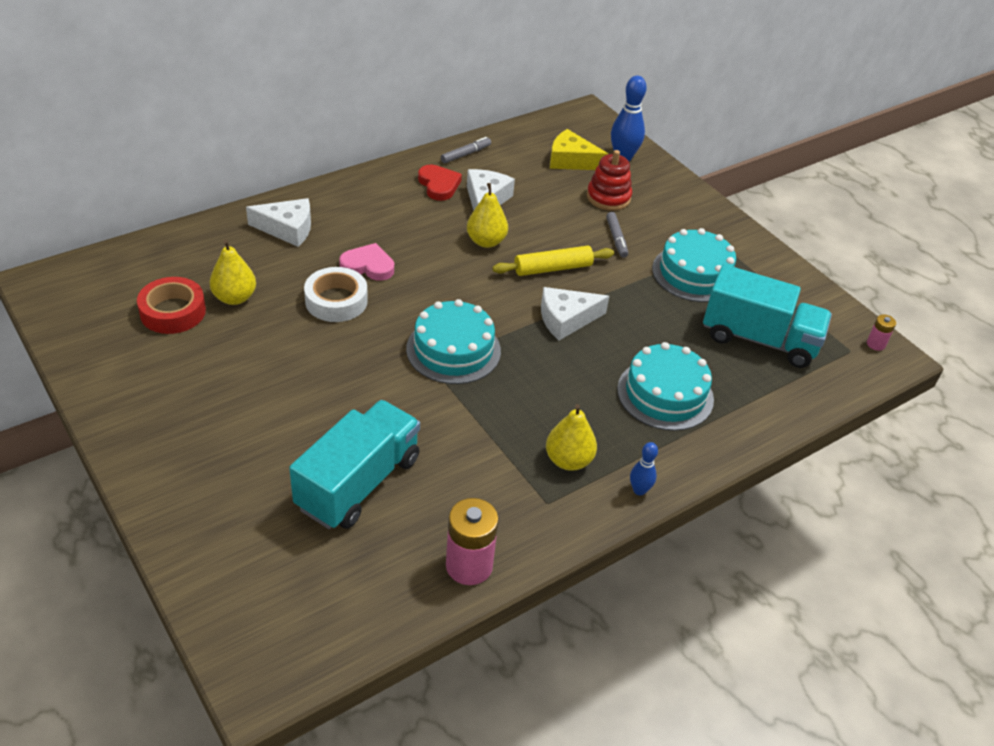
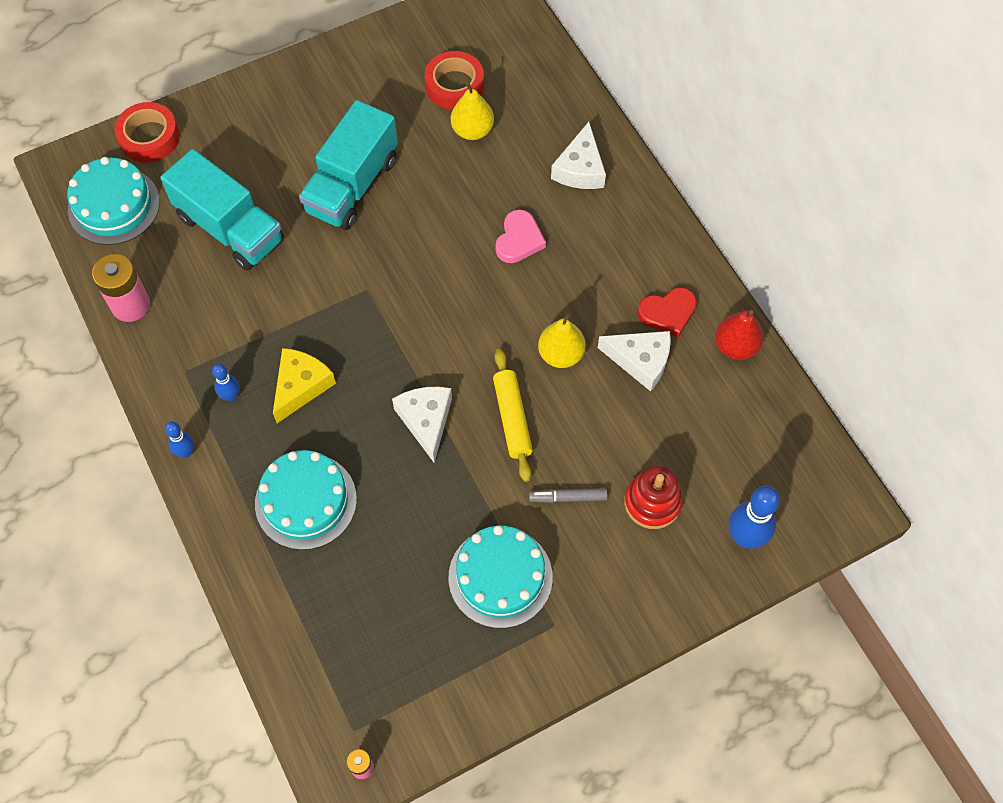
camera: 100 degrees right, 20 degrees up
white tape [304,267,368,322] -> none
turquoise cake [406,299,501,384] -> turquoise cake moved to [67,157,160,245]
grey marker [441,137,491,163] -> red pear [715,310,763,360]
yellow pear [546,404,597,471] -> blue bowling pin [212,364,239,401]
yellow cheese [550,129,608,170] -> yellow cheese moved to [273,348,336,423]
turquoise truck [703,264,832,368] -> turquoise truck moved to [299,100,398,230]
none -> red tape [114,102,180,163]

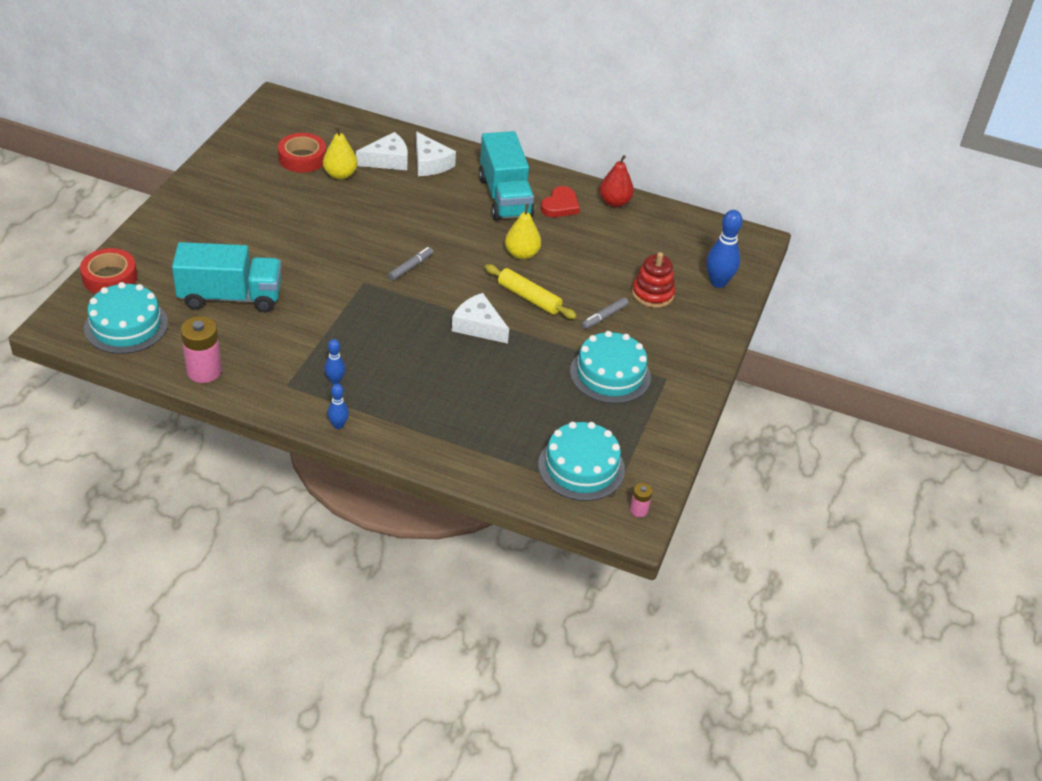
camera: 45 degrees left, 20 degrees down
turquoise cake [255,450,357,550] -> turquoise cake moved to [538,422,625,501]
yellow cheese [273,348,336,423] -> none
turquoise truck [299,100,398,230] -> turquoise truck moved to [479,131,534,221]
pink heart [496,210,546,263] -> none
white cheese [598,331,671,391] -> white cheese moved to [356,132,408,170]
none -> grey marker [388,247,433,281]

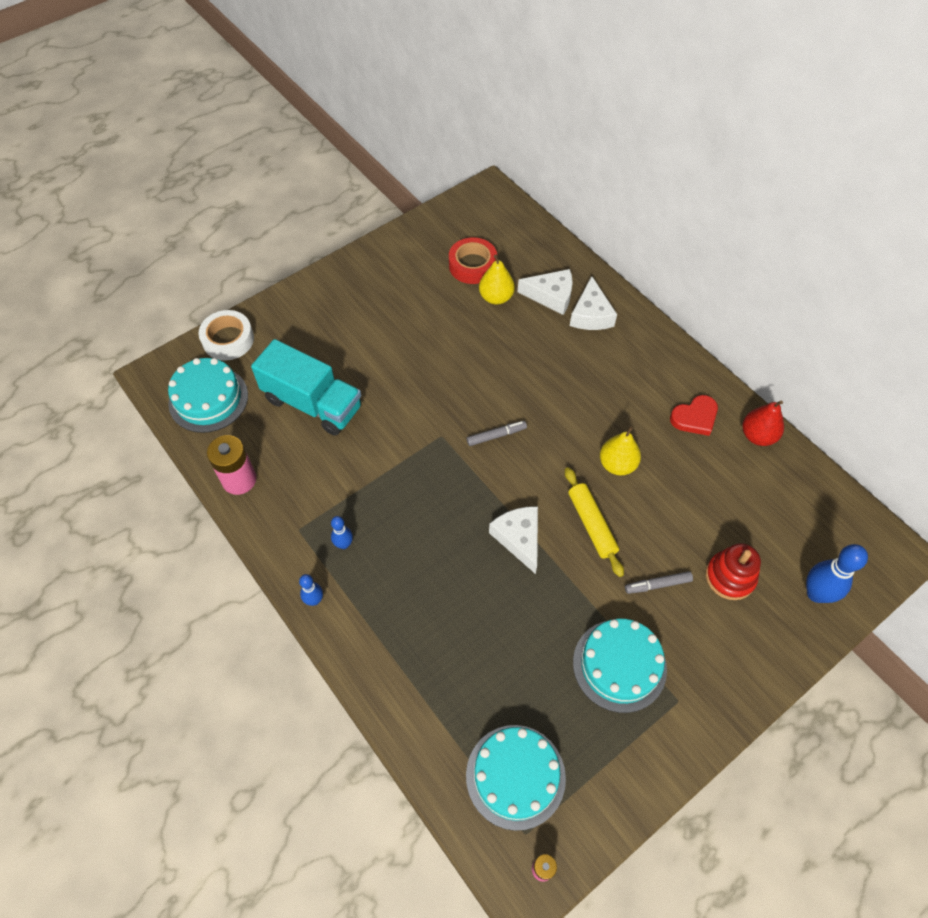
camera: 35 degrees right, 15 degrees up
red tape [80,248,137,294] -> white tape [199,310,254,361]
turquoise truck [479,131,534,221] -> none

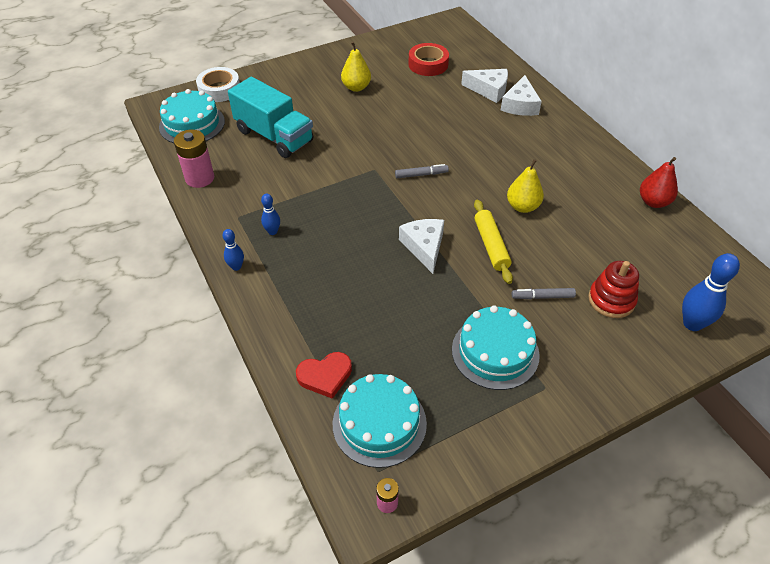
camera: 10 degrees right, 10 degrees down
yellow pear [479,255,515,305] -> yellow pear moved to [341,42,371,92]
red heart [670,395,718,436] -> red heart moved to [296,352,352,399]

